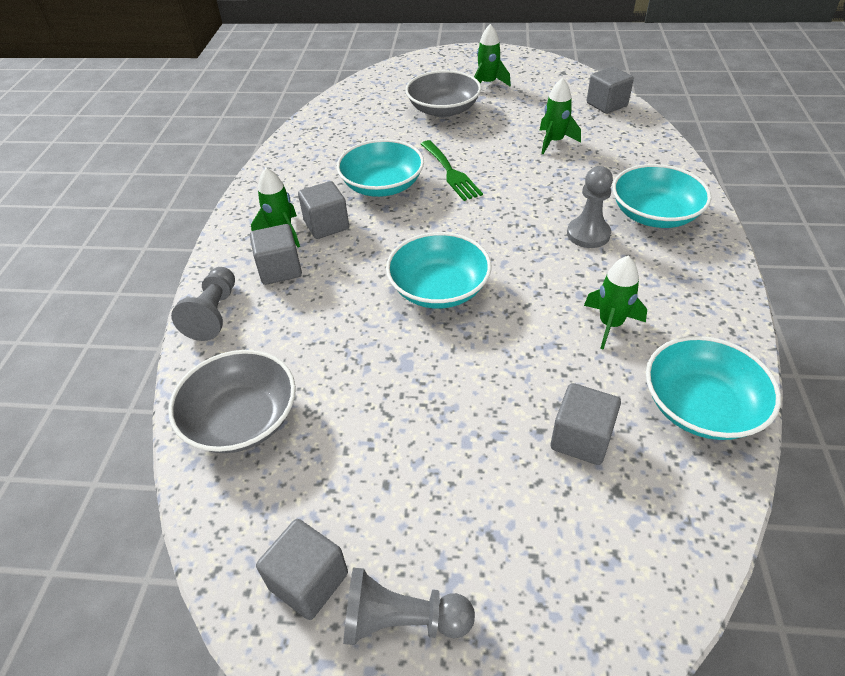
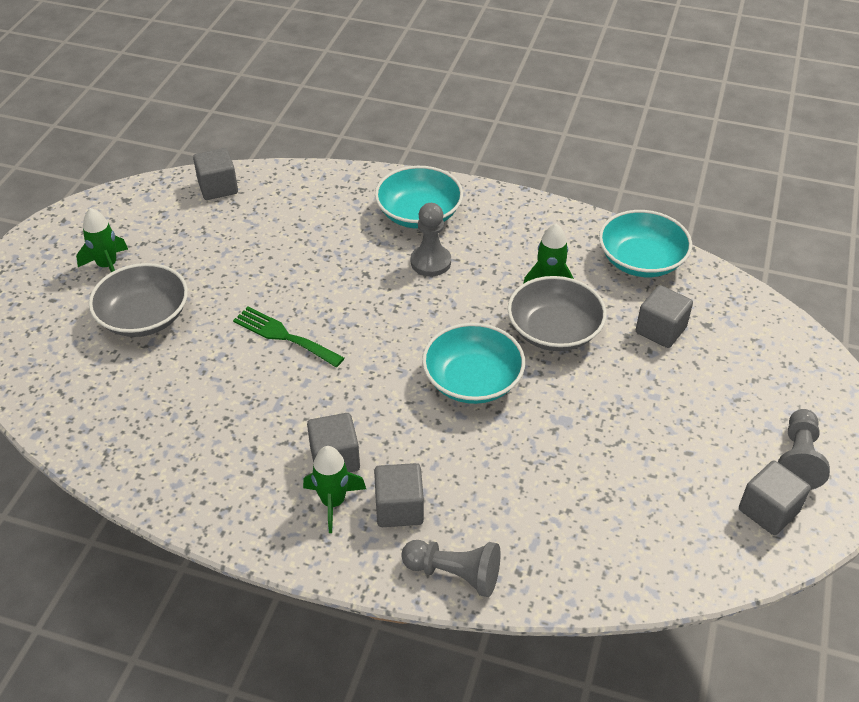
camera: 80 degrees left, 0 degrees up
grey bowl [168,350,296,453] -> grey bowl moved to [507,276,607,351]
turquoise bowl [336,139,424,197] -> none
green fork [421,140,483,201] -> green fork turned 135 degrees counterclockwise [233,306,344,367]
green rocket [539,78,581,154] -> none

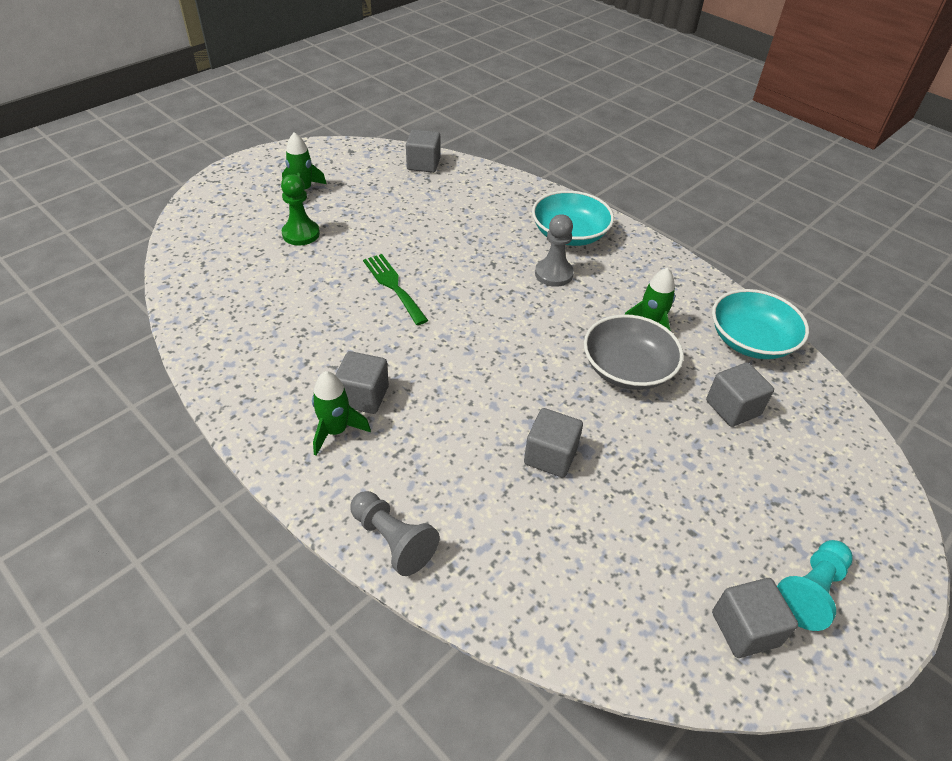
camera: 25 degrees right, 0 degrees up
grey bowl [89,263,188,337] -> green pawn [281,174,320,246]
grey cube [374,463,424,527] -> grey cube moved to [524,408,583,478]
turquoise bowl [422,323,525,404] -> none
grey pawn [778,409,830,490] -> turquoise pawn [777,540,853,631]

